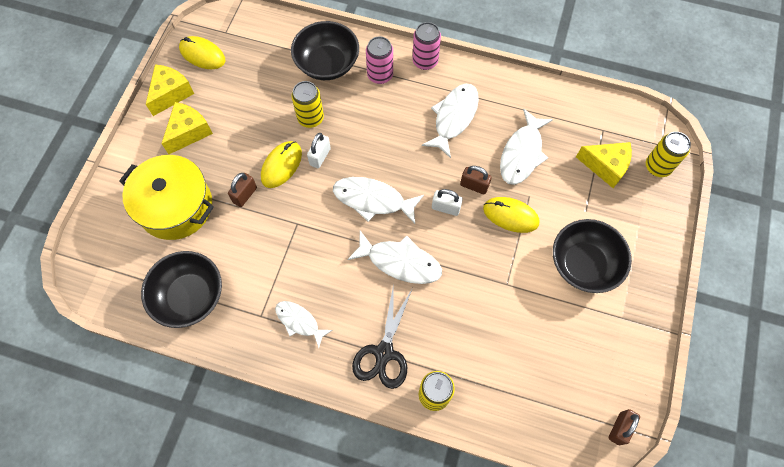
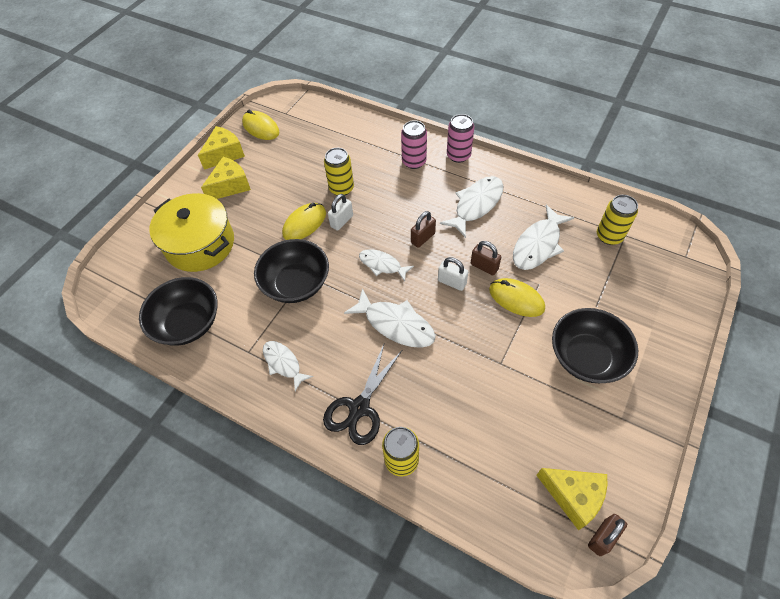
camera: 15 degrees right, 10 degrees down
brown padlock [228,173,257,207] -> brown padlock moved to [411,211,436,248]
black bowl [291,21,359,80] -> black bowl moved to [254,239,329,303]
white fish [333,177,424,224] -> white fish [359,249,414,282], size x0.64
yellow cheese [576,142,632,188] -> yellow cheese moved to [536,468,607,530]
yellow can [646,132,691,177] -> yellow can moved to [597,195,638,245]

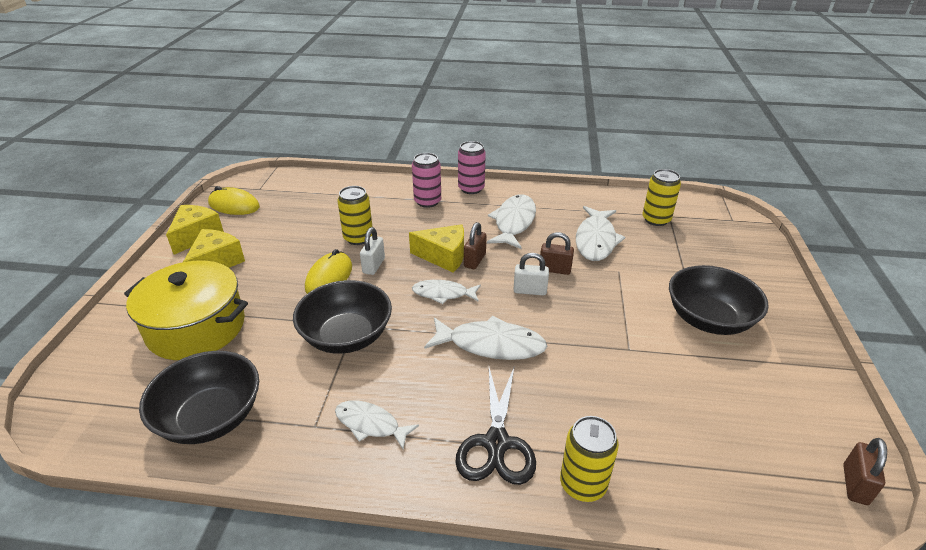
camera: 25 degrees left, 20 degrees down
yellow mouse [489,278,545,317] -> none
yellow cheese [536,468,607,530] -> yellow cheese moved to [409,224,464,273]

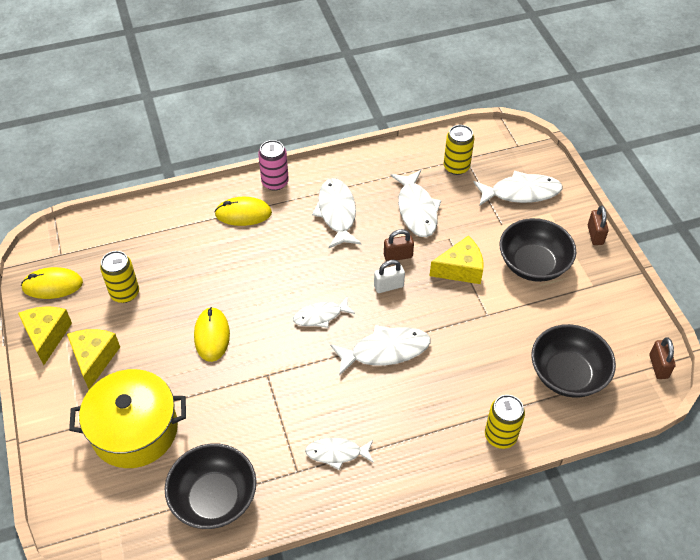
camera: 25 degrees left, 15 degrees up
black bowl [293,280,392,354] -> black bowl moved to [531,324,616,398]
yellow can [337,186,372,245] -> yellow can moved to [100,251,139,303]
white padlock [360,227,385,275] -> none
yellow cheese [409,224,464,273] -> yellow cheese moved to [430,236,484,284]
pink can [412,153,441,208] -> yellow mouse [215,197,272,226]
black scissors [456,365,536,485] -> none
brown padlock [464,222,487,269] -> brown padlock moved to [588,205,609,245]
none -> white fish [473,171,563,205]

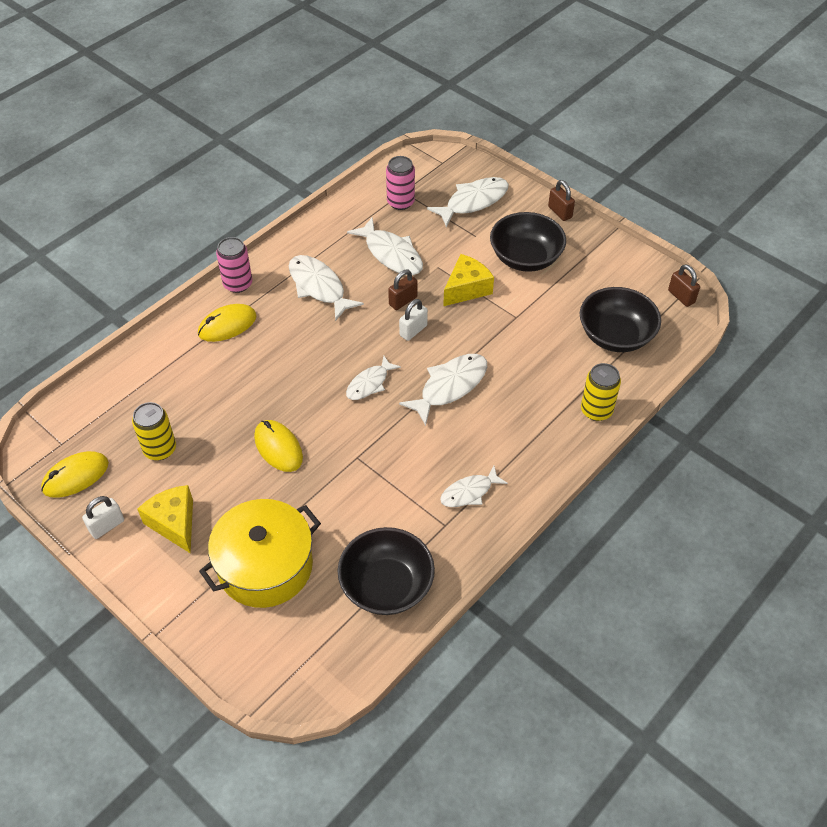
camera: 30 degrees left, 0 degrees up
yellow cheese [18,306,72,365] -> white padlock [82,496,124,539]
yellow can [444,125,474,175] -> pink can [386,156,415,210]

